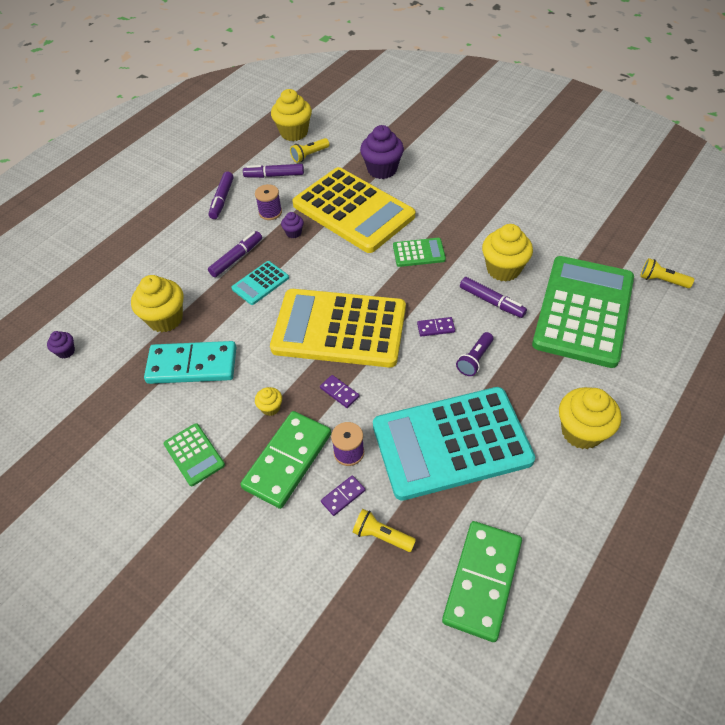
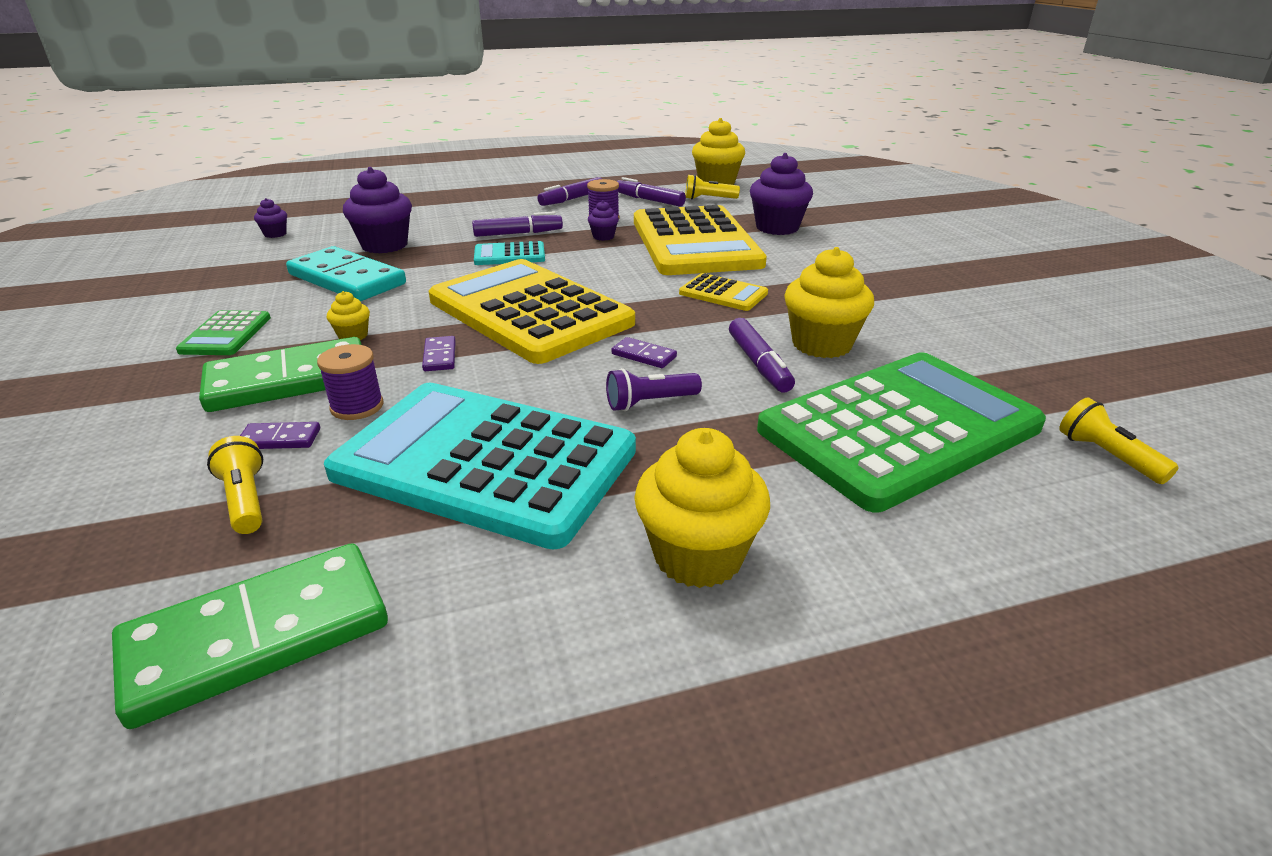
camera: 35 degrees right, 20 degrees down
yellow cupcake [131,275,183,332] -> purple cupcake [343,167,412,253]
green calculator [393,238,446,267] -> yellow calculator [679,273,768,311]

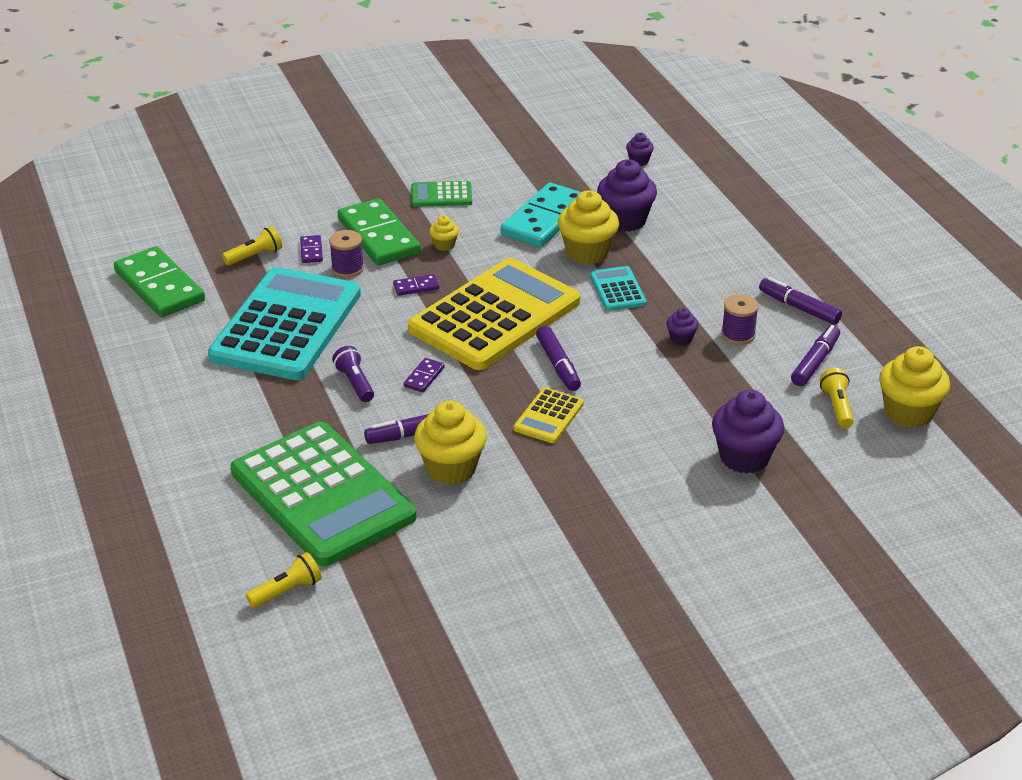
camera: 85 degrees right, 5 degrees up
purple marker [472,211,563,237] -> purple marker moved to [536,325,581,391]
yellow calculator [634,205,767,275] -> none
yellow cupcake [634,428,770,588] -> yellow cupcake moved to [558,190,619,264]

